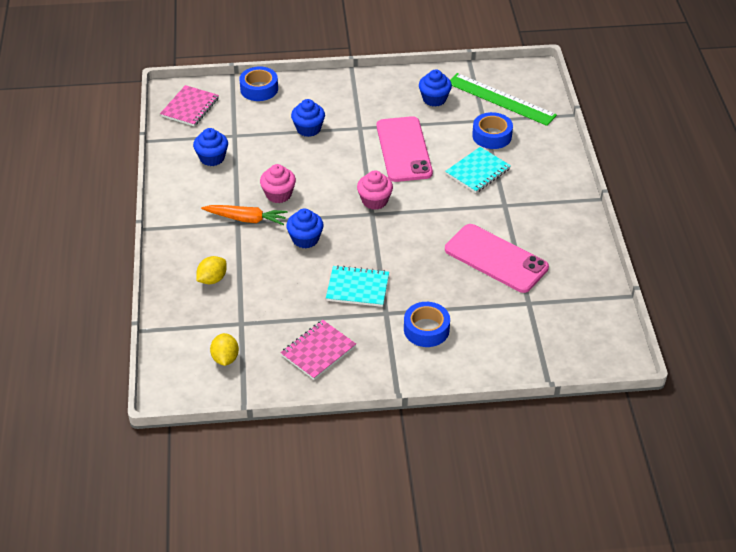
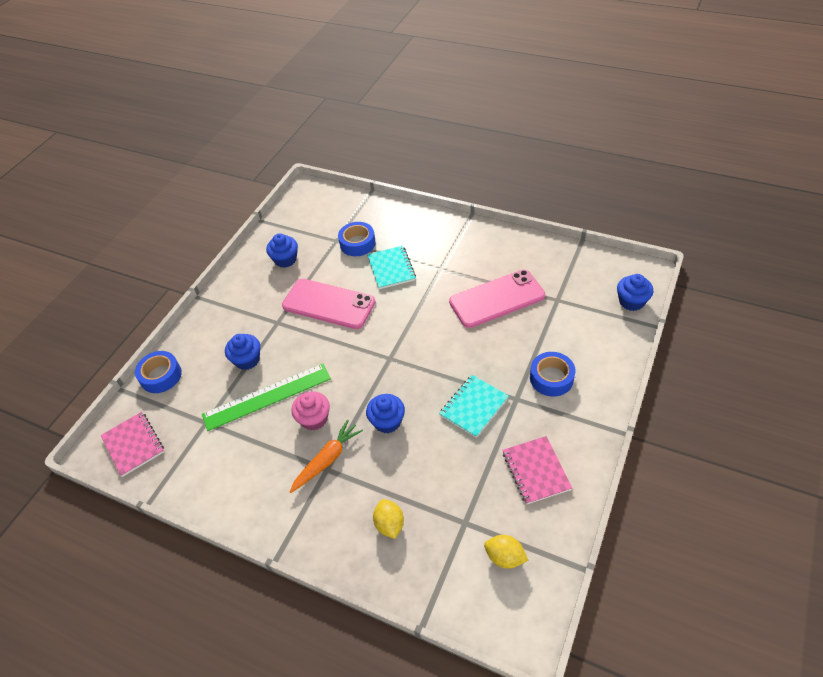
camera: 55 degrees left, 5 degrees up
blue cupcake [193,128,228,166] -> blue cupcake moved to [617,274,653,311]
pink cupcake [357,170,393,210] -> none
green ruler [450,73,557,126] -> green ruler moved to [202,364,331,431]

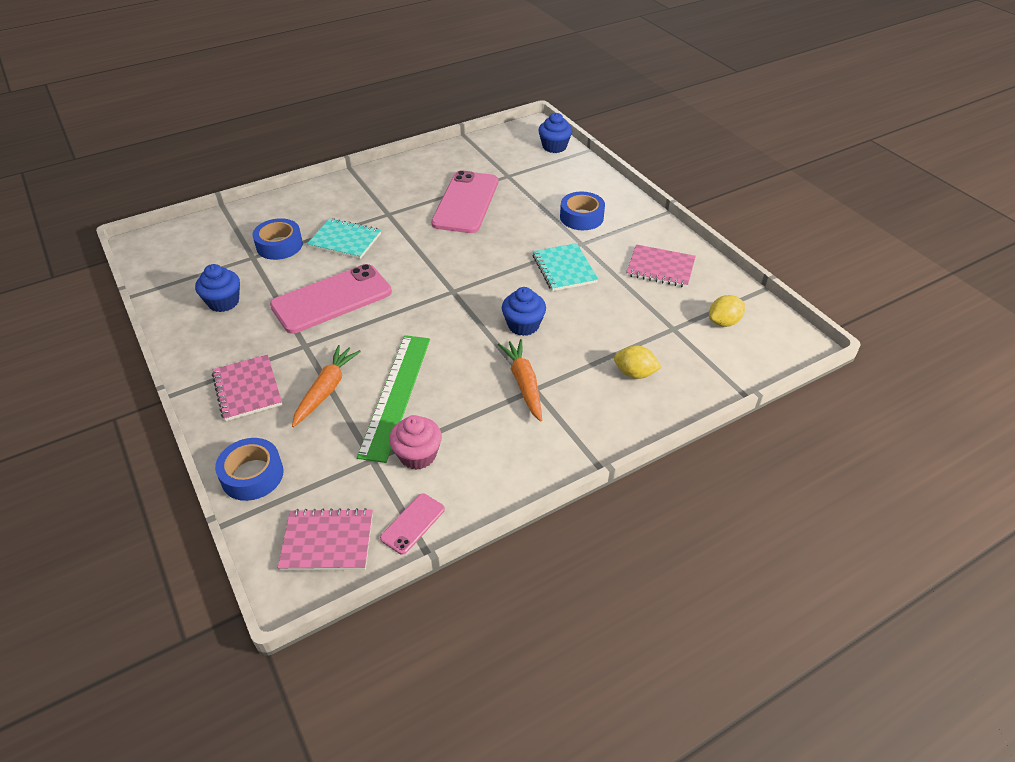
camera: 60 degrees left, 5 degrees down
blue cupcake [225,334,260,370] -> orange carrot [292,345,361,427]
pink cupcake [291,391,330,430] -> pink cupcake moved to [389,415,442,470]
none -> pink notebook [212,354,282,421]
none -> pink phone [380,493,445,555]

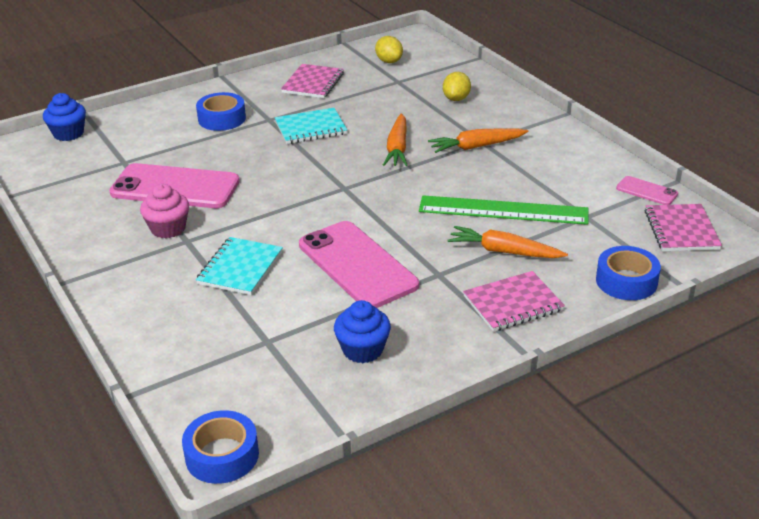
camera: 90 degrees left, 10 degrees down
blue tape [252,218,303,260] -> blue tape moved to [182,410,259,484]
pink cupcake [389,415,442,470] -> pink cupcake moved to [140,184,189,239]
blue cupcake [502,287,546,336] -> orange carrot [383,113,408,166]

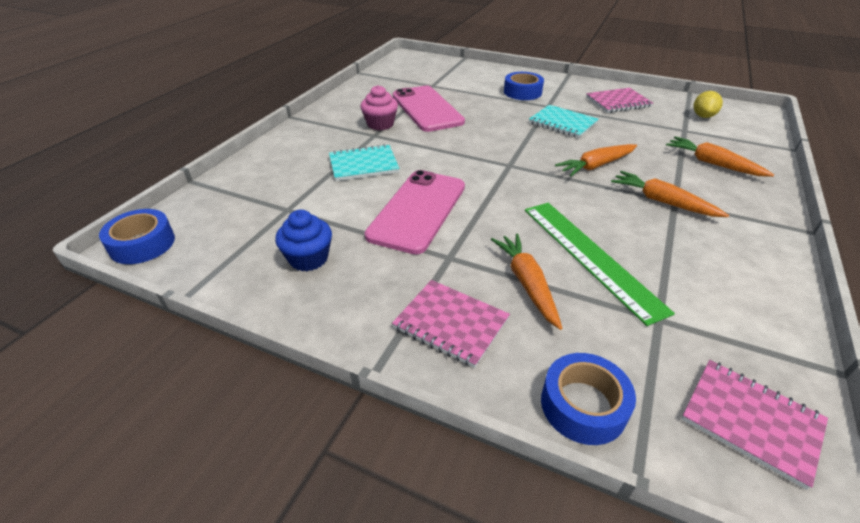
camera: 55 degrees right, 5 degrees up
blue cupcake [43,93,86,141] -> none
yellow lemon [443,72,471,101] -> orange carrot [666,137,774,177]
pink phone [616,176,678,205] -> none
pink notebook [644,204,722,251] -> pink notebook turned 75 degrees clockwise [682,360,828,490]

